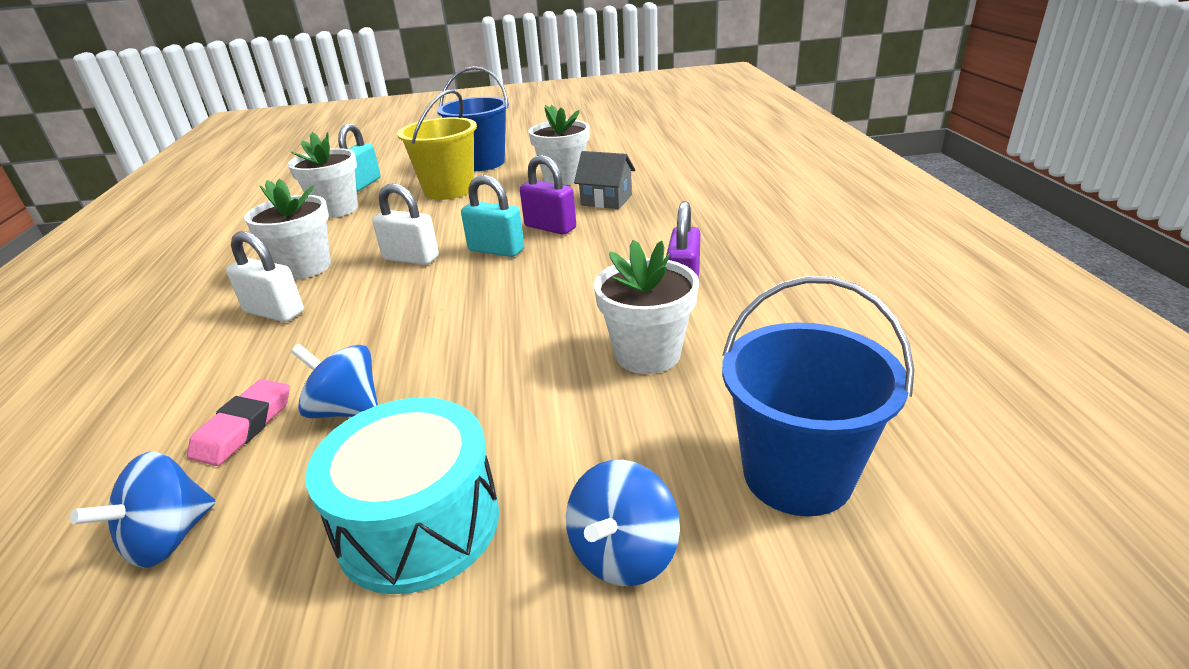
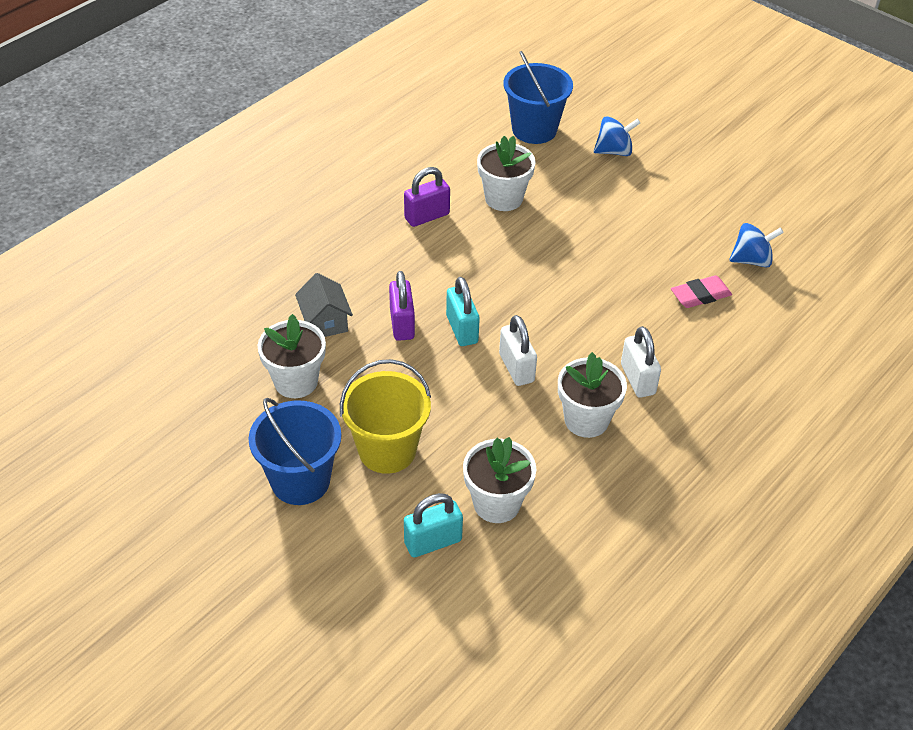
camera: 135 degrees left, 15 degrees up
blue spinning top [291,344,378,418] -> none
turquoise drum [305,397,499,594] -> none

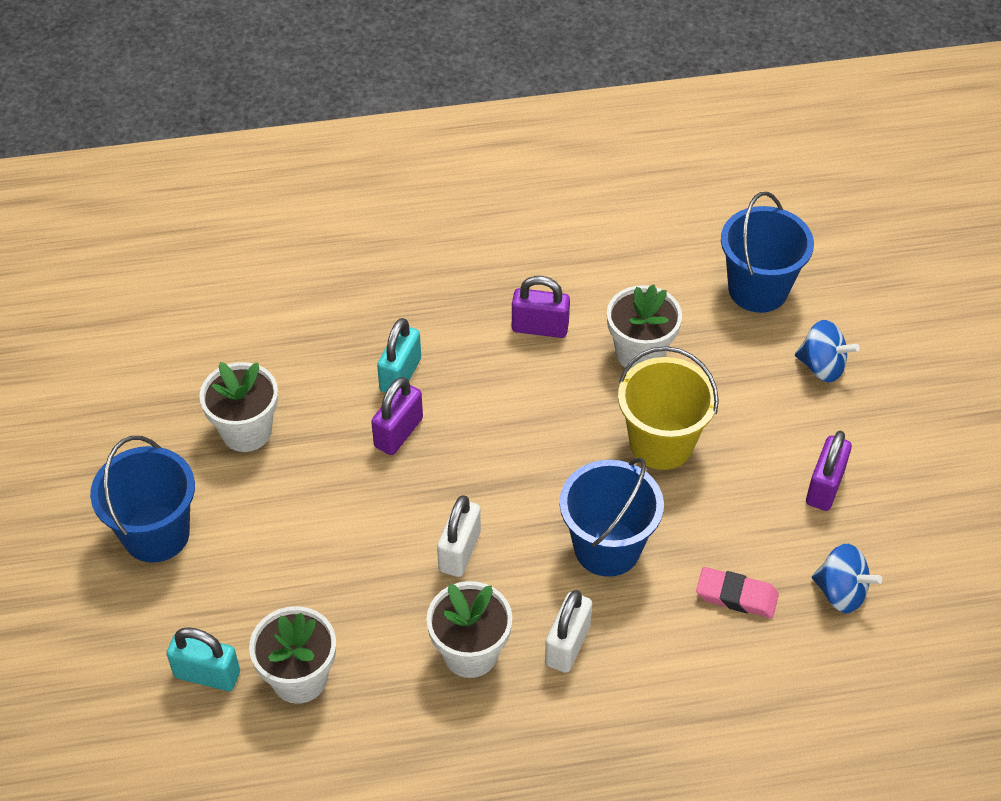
camera: 40 degrees right, 5 degrees up
grey house [295,273,353,337] -> none
yellow bucket [340,359,431,474] -> yellow bucket moved to [618,346,719,470]
turquoise padlock [446,277,480,346] -> turquoise padlock moved to [377,318,421,393]
none -> blue bucket [560,457,664,577]
none -> purple padlock [806,431,852,511]

